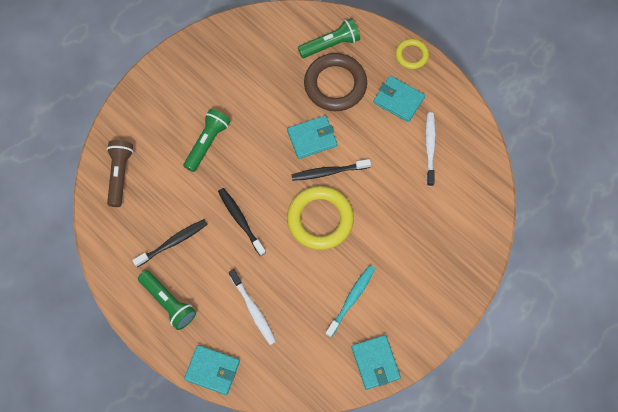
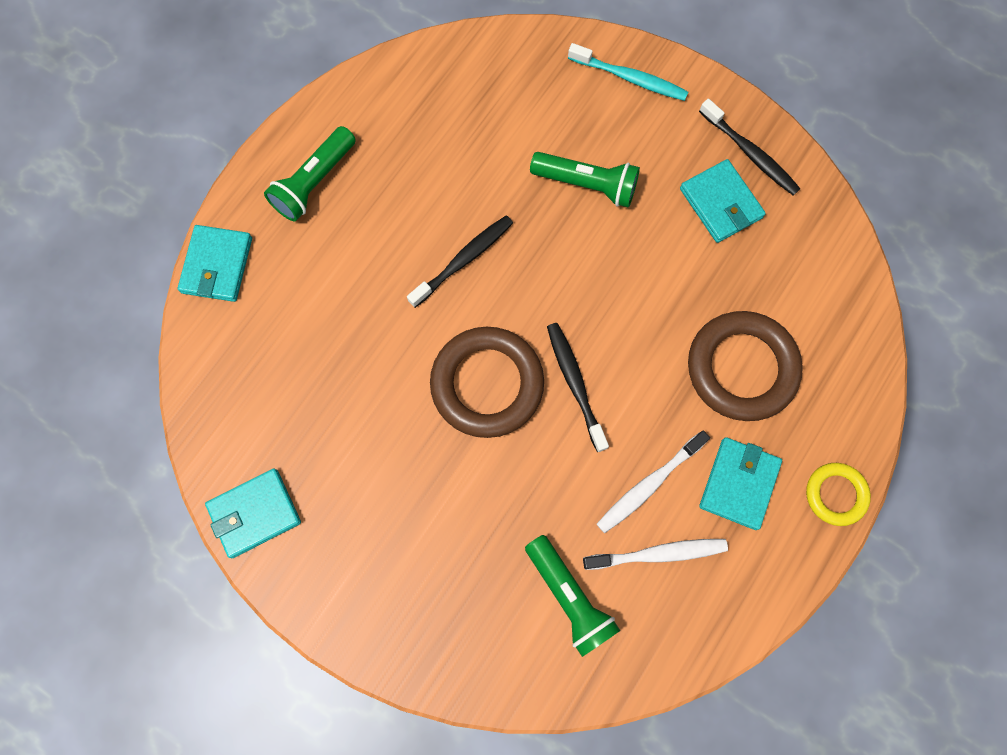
camera: 80 degrees right, 5 degrees up
brown flashlight [106,140,133,207] -> none
black toothbrush [132,219,208,267] -> black toothbrush moved to [699,99,801,195]
white toothbrush [229,269,276,345] -> white toothbrush moved to [597,430,710,533]
turquoise wallet [287,115,337,159] -> turquoise wallet moved to [680,159,766,243]
yellow ring [287,186,354,250] -> brown ring [430,327,544,438]
green flashlight [298,18,360,58] -> green flashlight moved to [525,535,620,657]
turquoise toothbrush [325,265,375,337] -> turquoise toothbrush moved to [568,43,688,101]

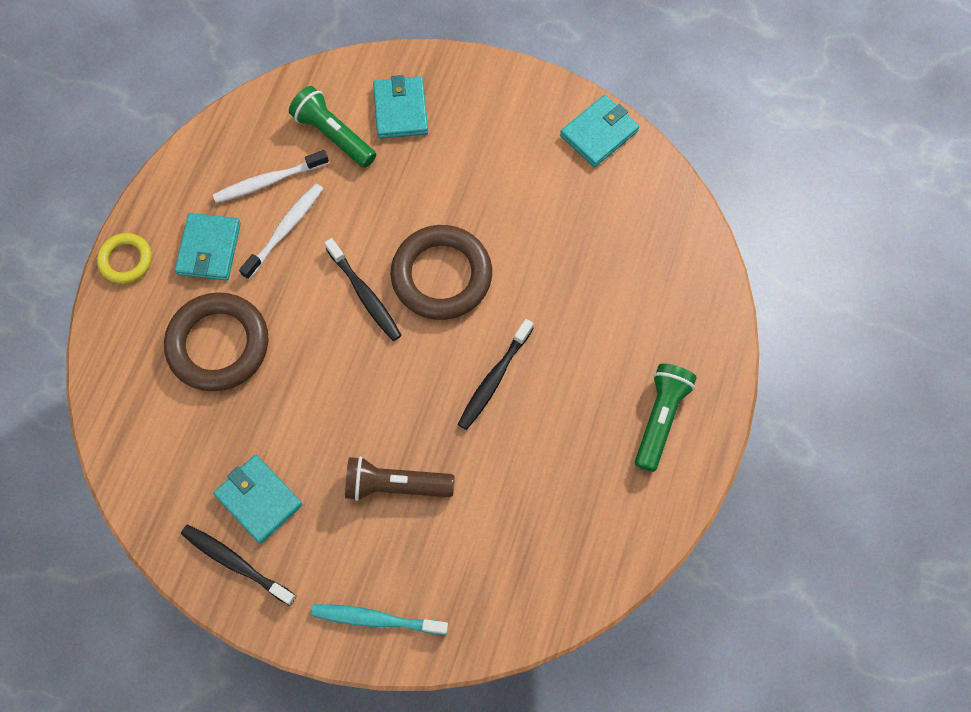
camera: 165 degrees right, 5 degrees down
turquoise wallet [178,225,252,302] -> turquoise wallet moved to [373,75,428,139]
green flashlight [530,152,640,208] -> brown flashlight [345,456,455,501]

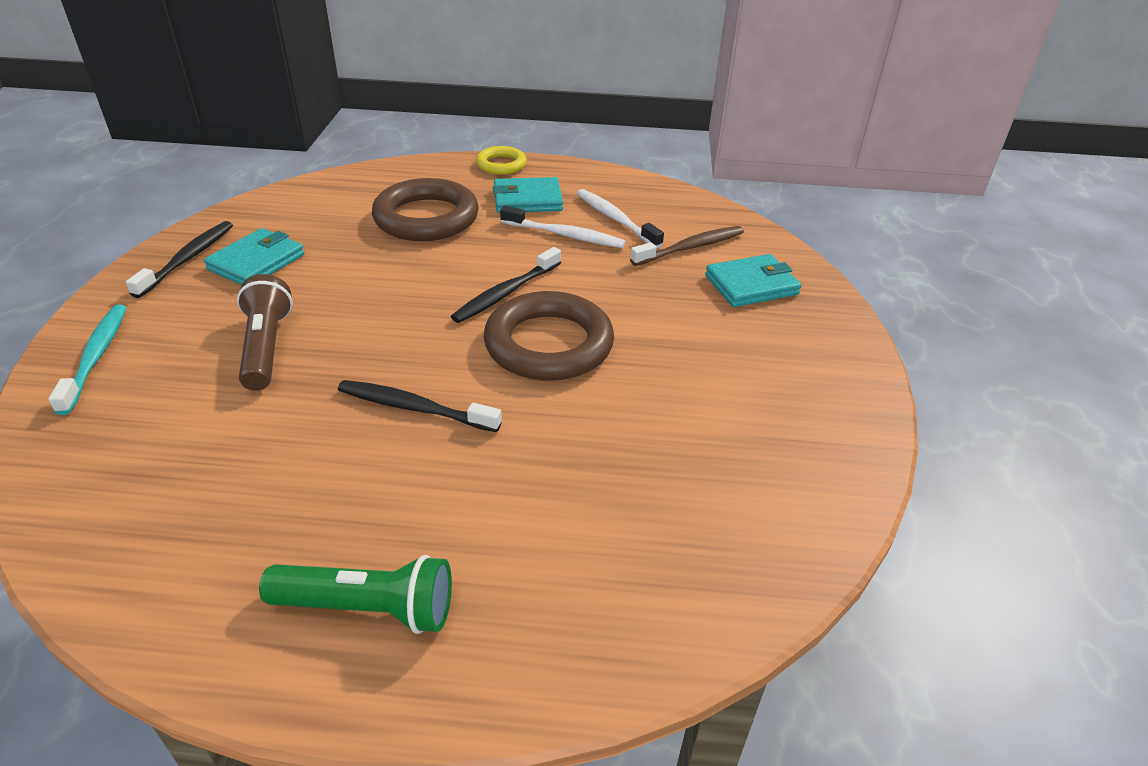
camera: 75 degrees right, 30 degrees down
green flashlight [289,86,376,168] -> brown toothbrush [630,226,744,266]
turquoise wallet [560,95,639,167] -> none

